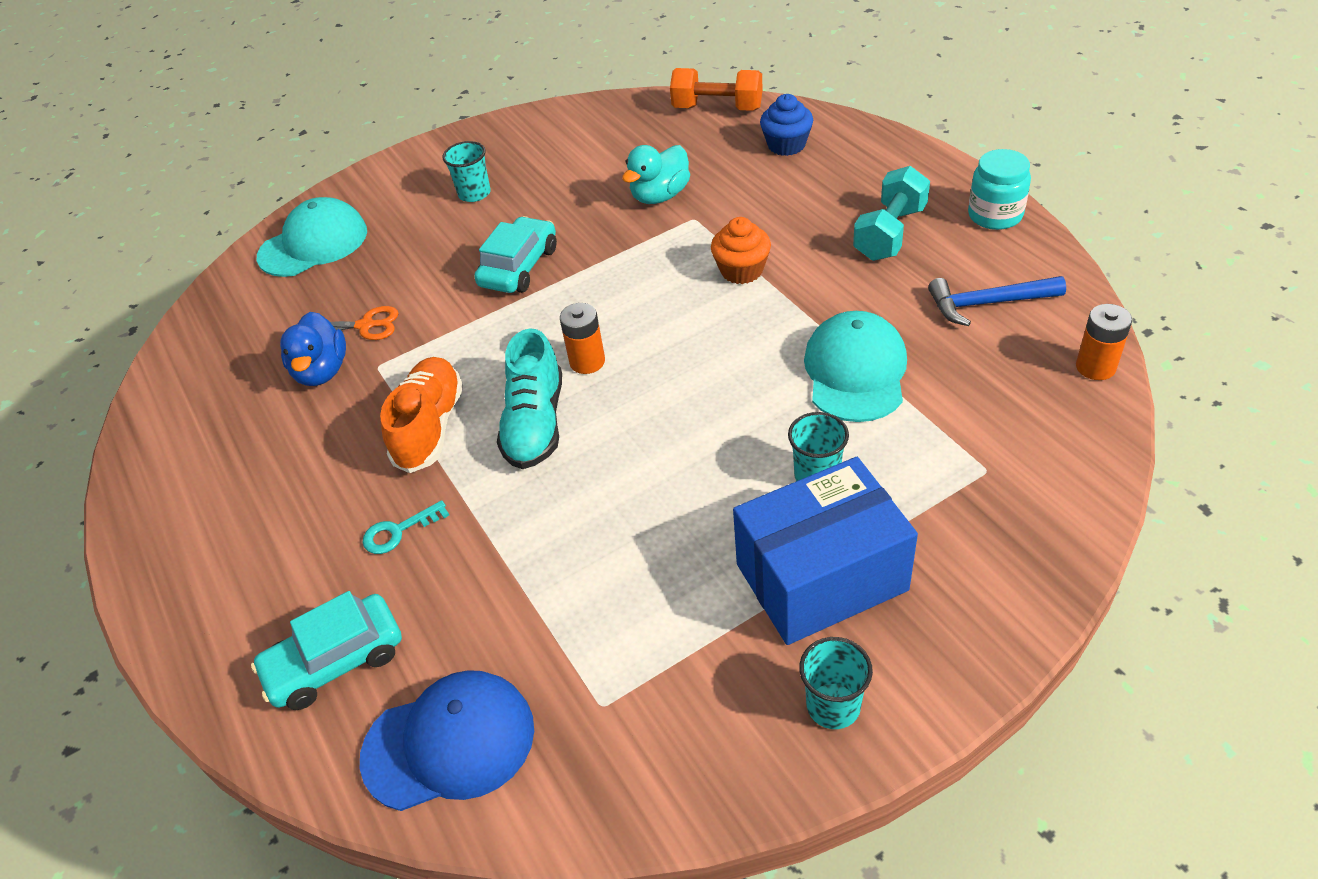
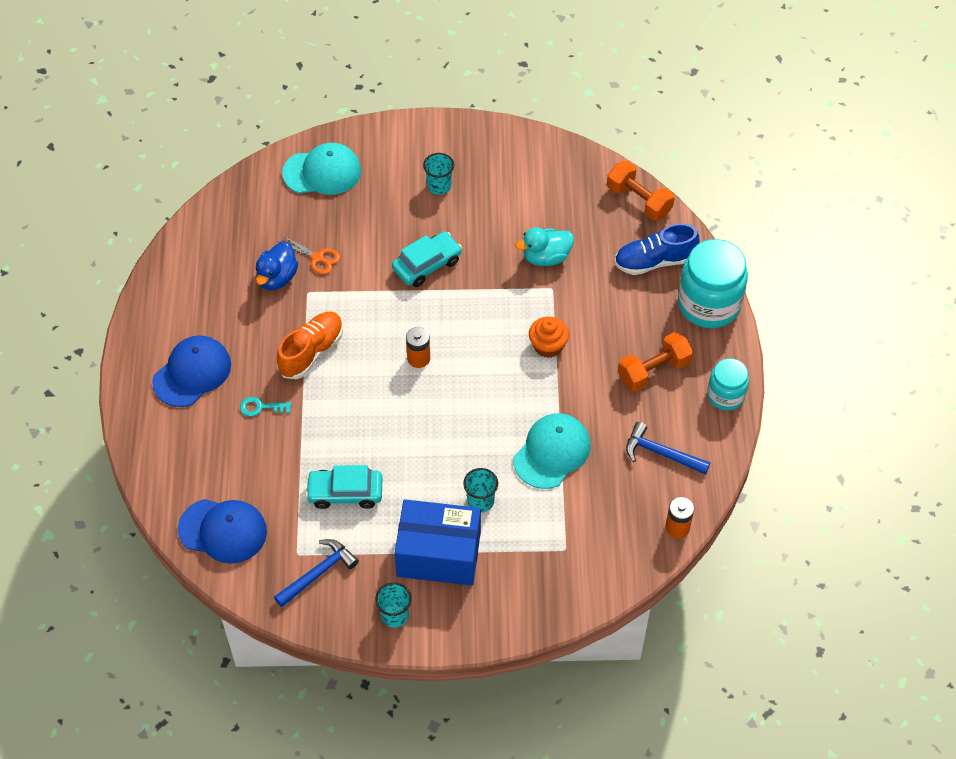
camera: 25 degrees right, 10 degrees up
turquoise car [251,591,402,710] -> turquoise car moved to [305,465,382,509]
turquoise shoe [497,329,562,469] -> none
blue cupcake [760,94,813,156] -> blue shoe [614,223,700,275]
turquoise dumbbell [853,166,930,261] -> orange dumbbell [618,332,693,391]
none -> blue cap [152,336,231,407]
none -> blue hammer [274,539,359,607]
none -> turquoise jar [678,239,748,328]

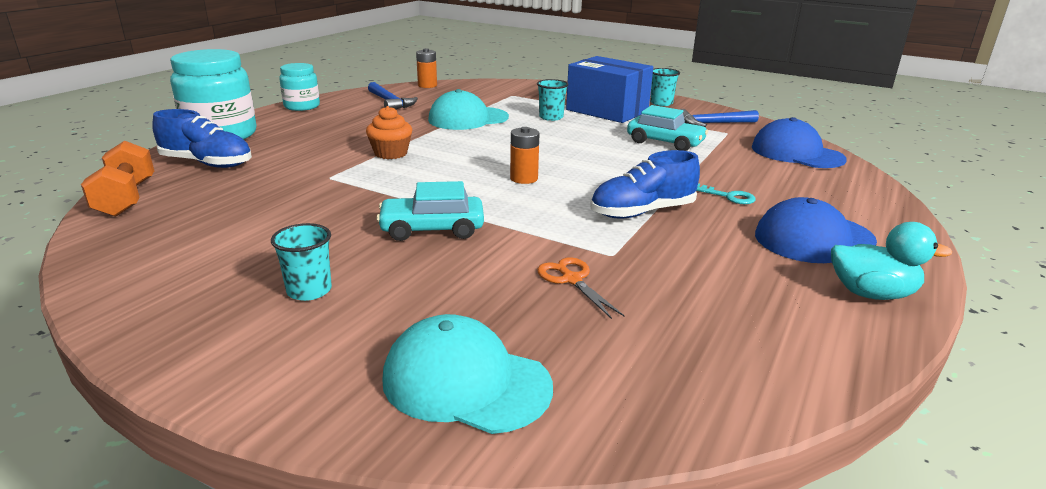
camera: 150 degrees left, 30 degrees down
blue duck [256,241,298,290] -> none
orange shoe [277,311,343,379] -> blue shoe [590,150,700,219]
turquoise duck [515,227,574,266] -> turquoise duck moved to [831,222,952,300]
orange dumbbell [618,332,693,391] -> none

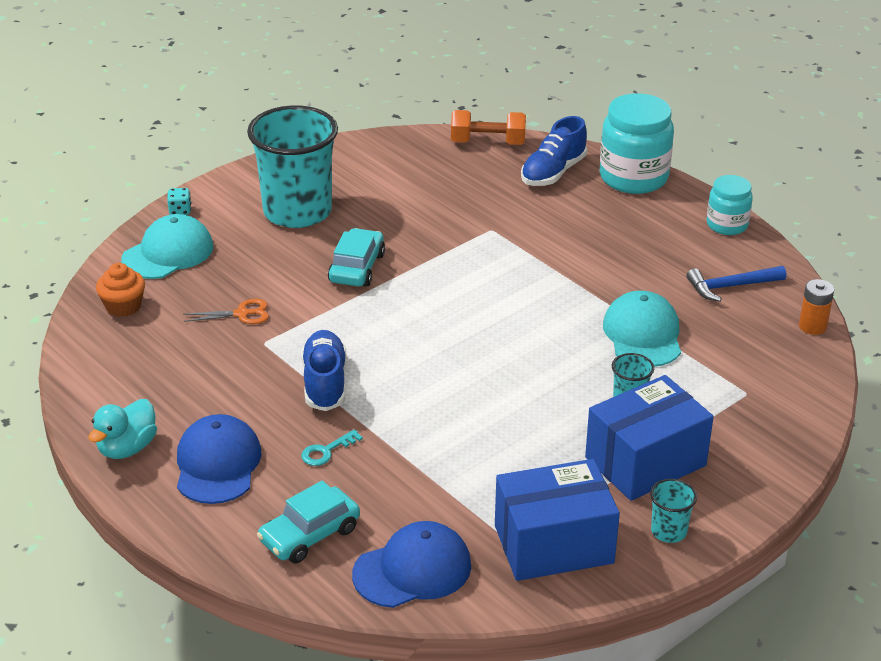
camera: 110 degrees right, 10 degrees up
turquoise cup [271,223,332,301] -> turquoise cup [247,105,338,228], size x2.42
orange cupcake [366,106,412,159] -> orange cupcake moved to [96,263,145,317]
orange battery [510,127,540,184] -> none
turquoise car [627,105,708,151] -> turquoise car moved to [257,481,360,563]
blue hammer [680,109,759,127] -> blue box [495,459,620,581]
none -> turquoise dice [167,188,191,215]

